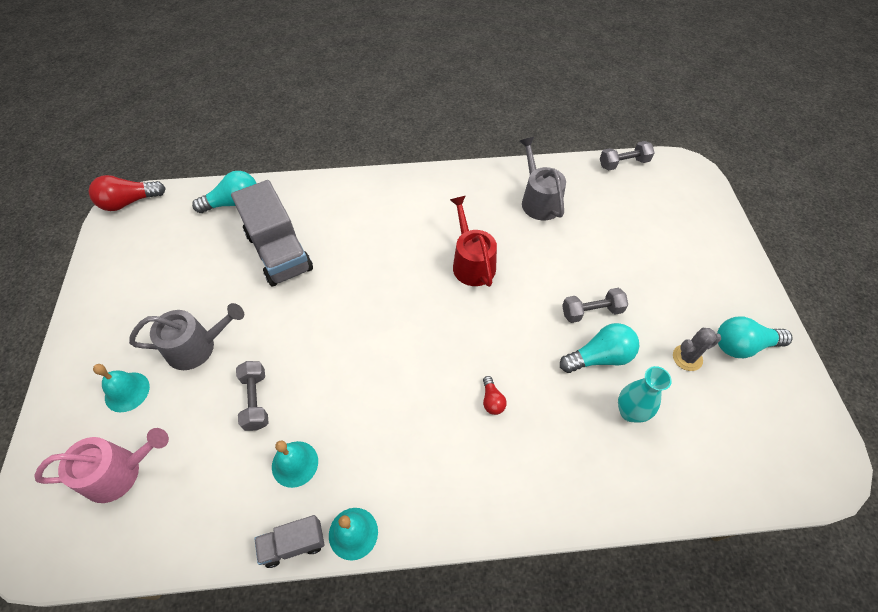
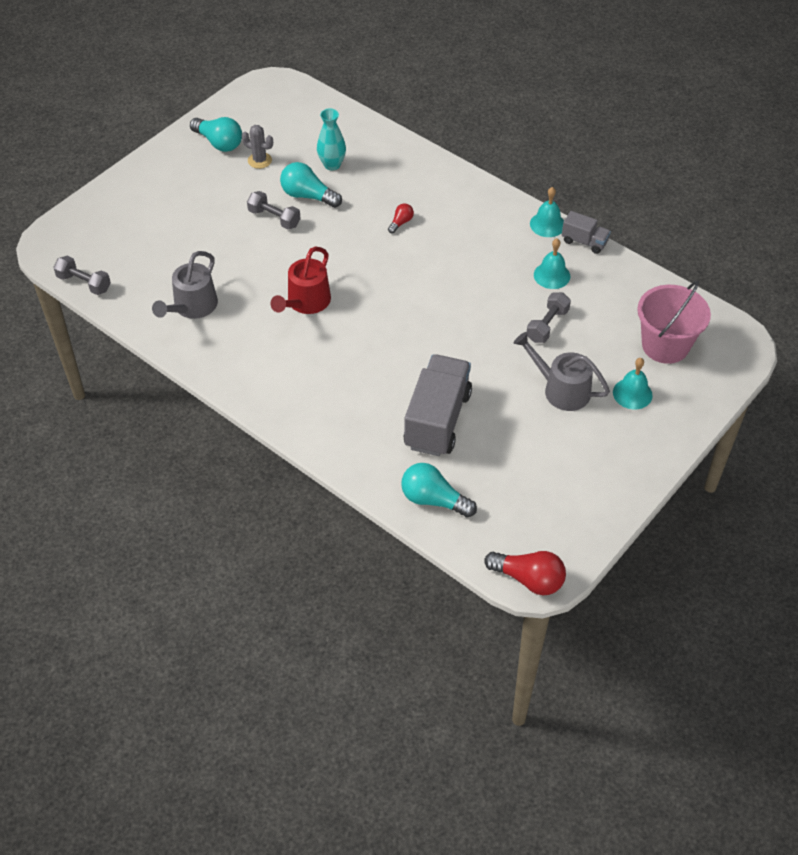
camera: 135 degrees left, 5 degrees down
pink watering can [34,428,169,503] -> pink bucket [637,280,711,364]

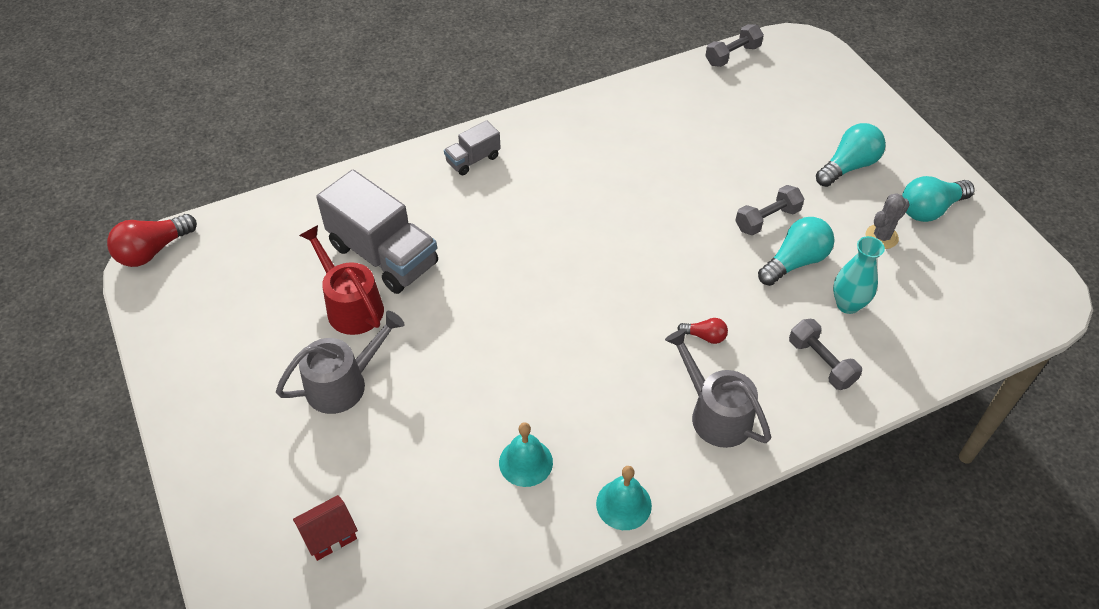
camera: 115 degrees right, 0 degrees up
grey watering can [152,251,218,319] -> grey watering can moved to [665,329,771,448]
red watering can [270,247,331,314] -> red watering can moved to [299,225,384,335]
red light bulb [388,203,414,233] -> red light bulb turned 45 degrees counterclockwise [677,318,728,344]
turquoise light bulb [401,463,477,517] -> turquoise light bulb moved to [816,123,886,187]
grey dumbbell [527,292,571,343] -> grey dumbbell moved to [789,319,862,390]
grey truck [562,211,611,254] -> grey truck moved to [444,120,501,175]
turquoise bell [613,358,653,409] -> none
pink bucket [637,280,711,364] -> red house [293,495,358,561]

